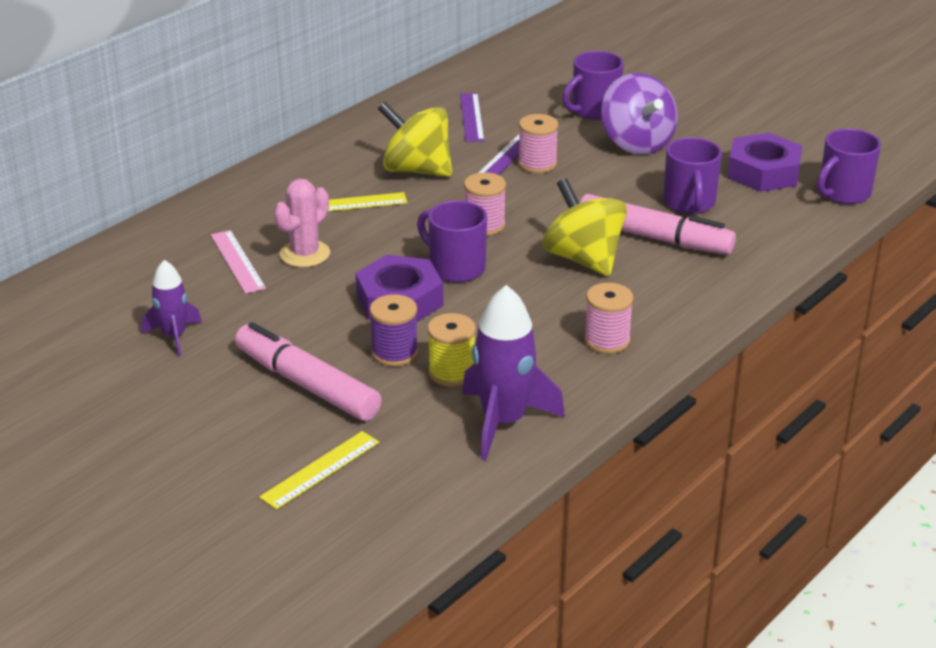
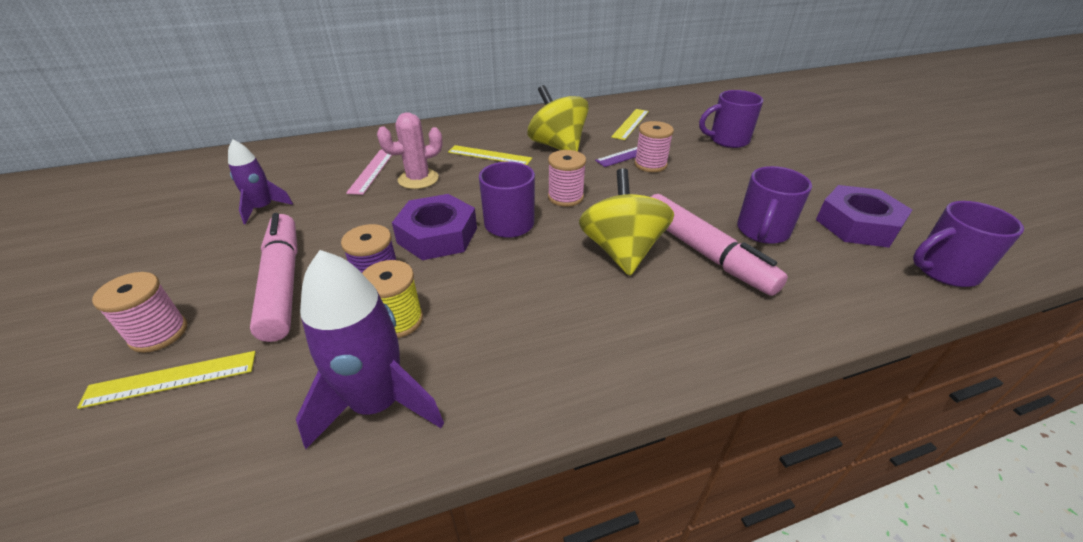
camera: 30 degrees right, 5 degrees up
purple ruler [460,93,485,142] -> yellow ruler [611,109,649,140]
pink spool [584,283,633,354] -> pink spool moved to [92,272,187,353]
purple spinning top [601,73,678,155] -> none

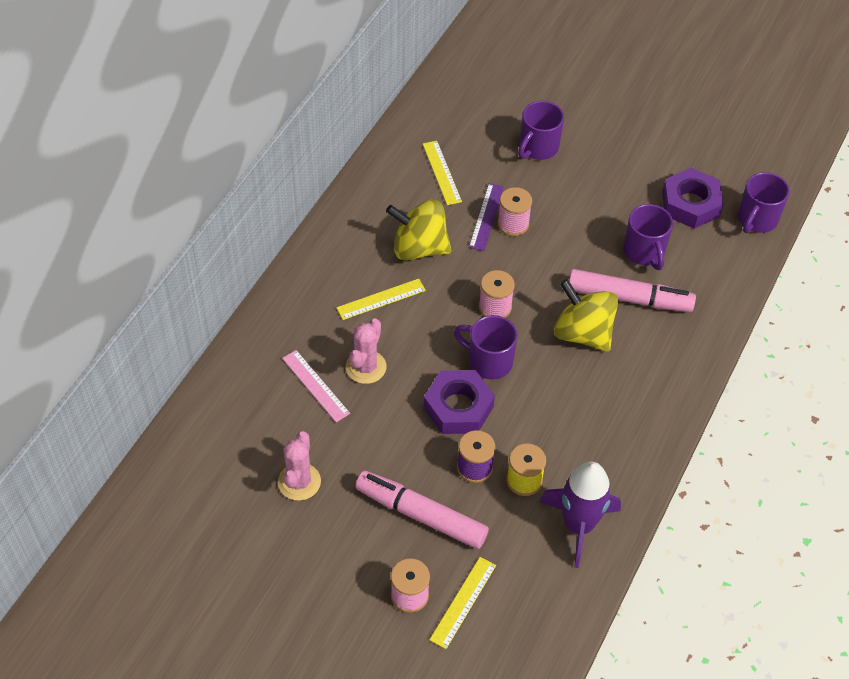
camera: 45 degrees left, 15 degrees up
purple rocket [228,139,293,224] -> pink cactus [278,431,321,501]

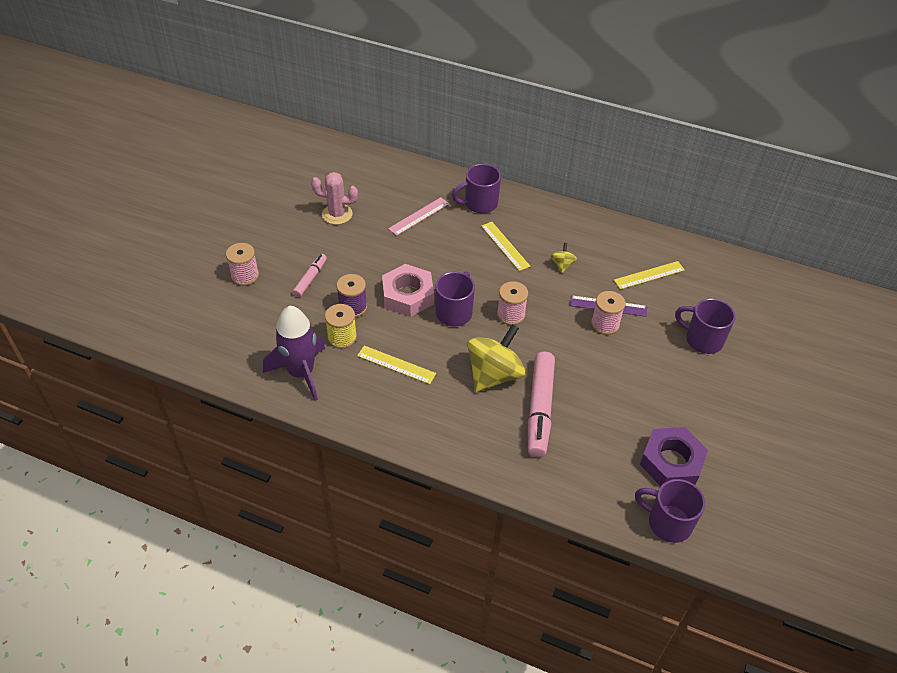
camera: 85 degrees right, 5 degrees down
pink cactus [346,318,386,384] -> none
pink marker [355,471,489,549] -> pink marker [293,254,327,297], size x0.54
yellow spinning top [386,200,451,261] -> yellow spinning top [551,243,577,273], size x0.45
purple nut [424,370,495,434] -> pink nut [382,264,434,317]
yellow ruler [429,557,496,649] -> yellow ruler moved to [357,346,436,384]
purple mug [624,204,673,270] -> purple mug moved to [452,164,501,213]

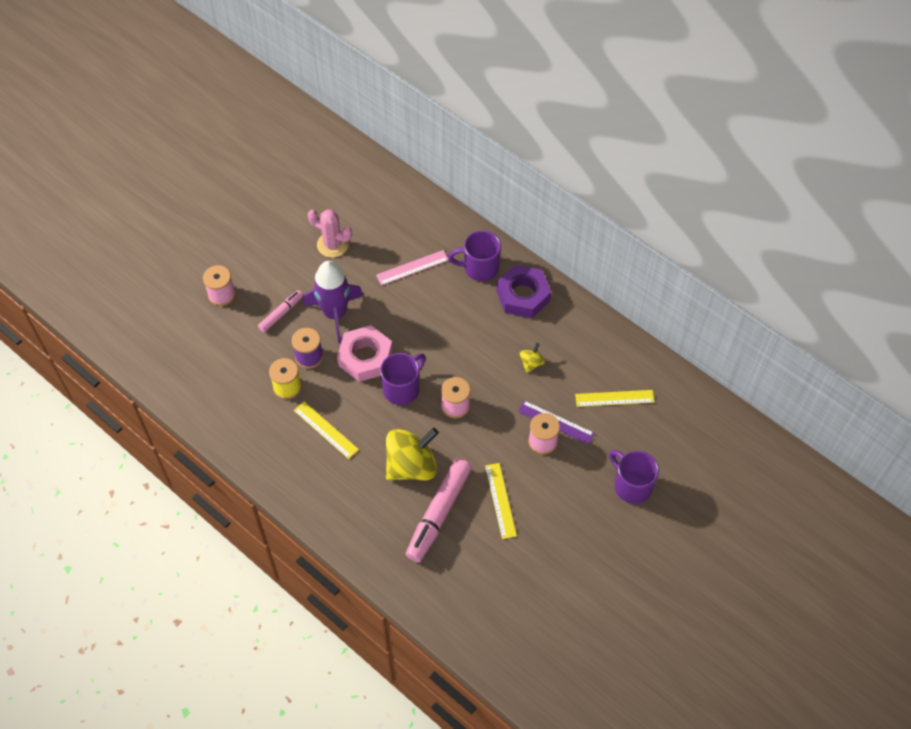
camera: 20 degrees right, 10 degrees up
purple rocket [263,306,325,401] -> purple rocket moved to [303,261,363,343]
yellow ruler [481,222,530,271] -> yellow ruler moved to [485,463,517,539]
purple mug [635,479,705,543] -> none
purple nut [640,427,708,486] -> purple nut moved to [496,265,551,318]

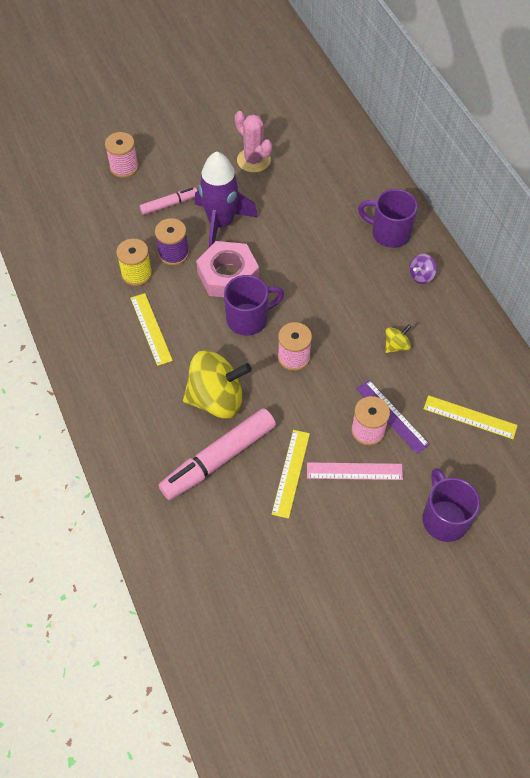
camera: 25 degrees right, 0 degrees up
pink ruler [376,250,449,285] -> pink ruler moved to [307,462,403,480]
purple nut [496,265,551,318] -> purple spinning top [409,254,437,284]

